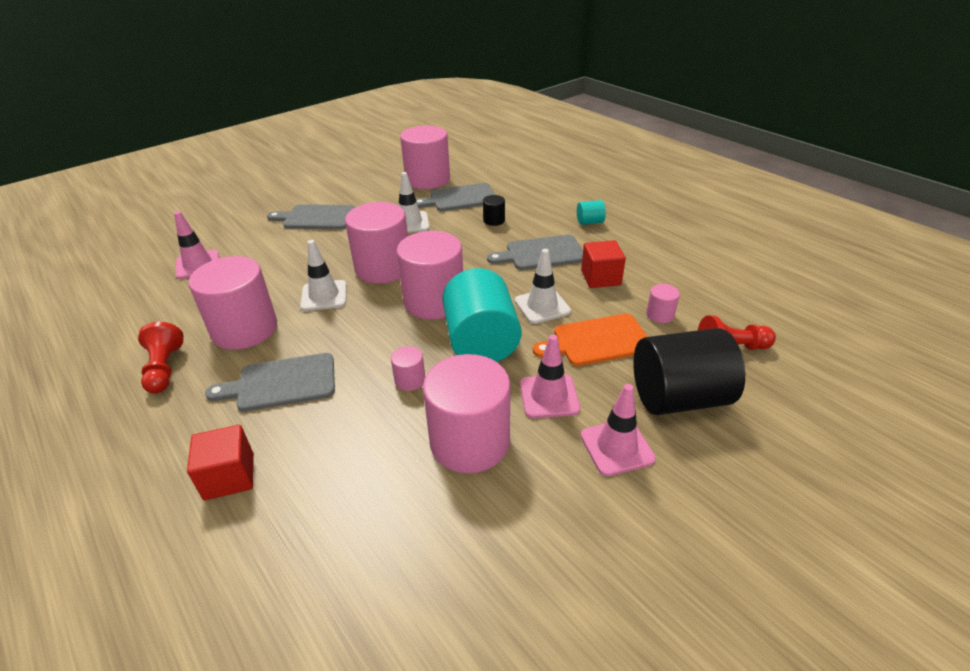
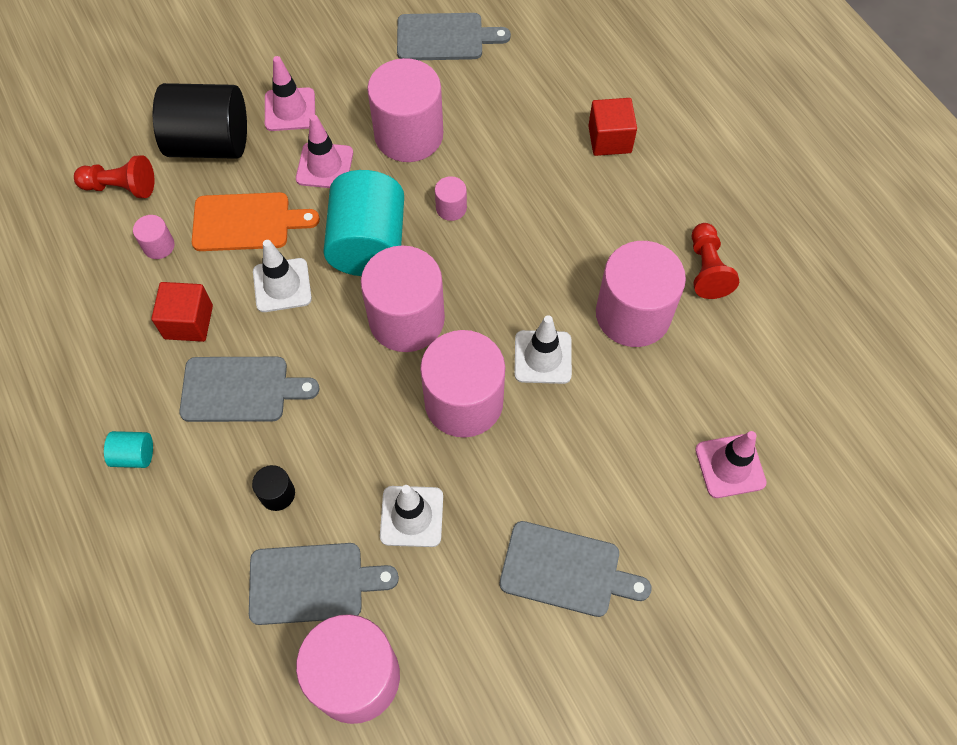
camera: 170 degrees left, 25 degrees up
grey cutting board [205,353,335,412] -> grey cutting board moved to [397,13,511,60]

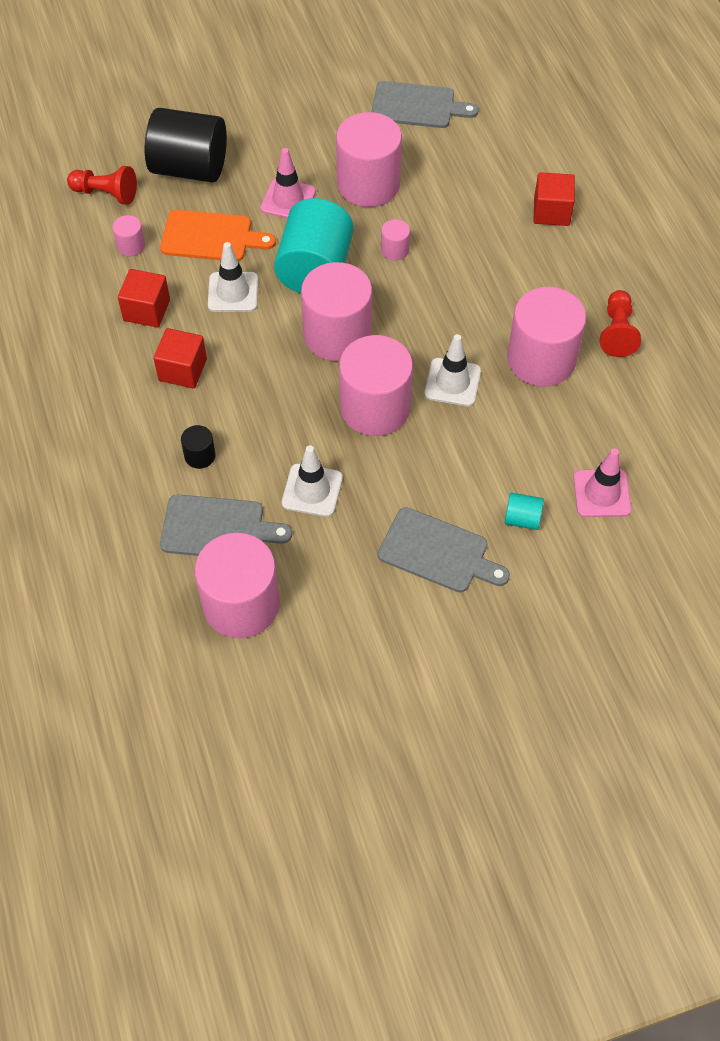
camera: 10 degrees right, 5 degrees down
turquoise cylinder [104,431,153,468] -> turquoise cylinder moved to [505,493,544,530]
grey cutting board [179,357,319,422] -> red cube [154,328,207,389]
pink traffic cone [265,56,315,131] -> none

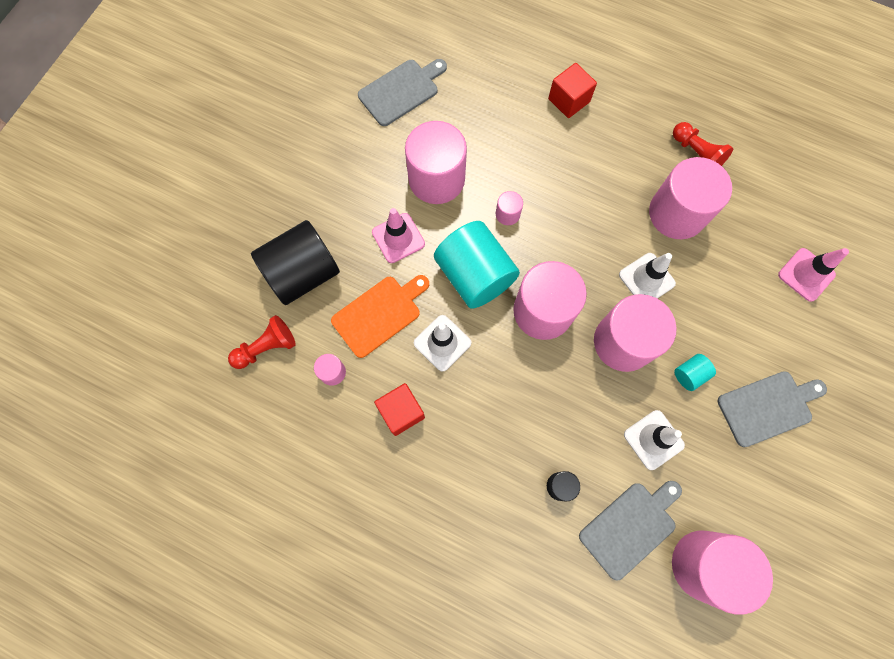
camera: 45 degrees left, 15 degrees up
red cube [154,328,207,389] -> none
turquoise cylinder [505,493,544,530] -> turquoise cylinder moved to [674,354,716,391]

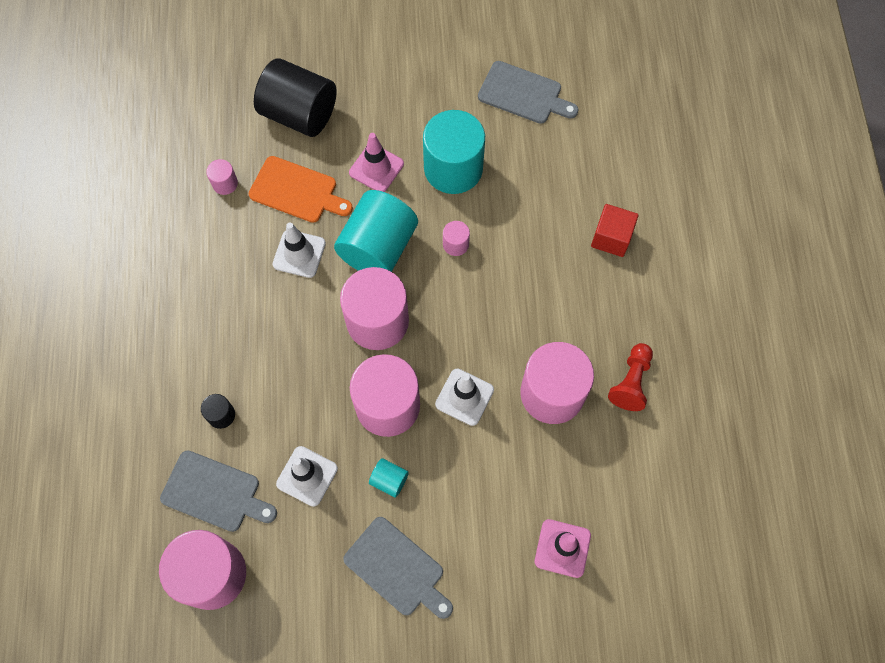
camera: 60 degrees right, 5 degrees down
red pawn [228,315,296,369] -> none
red cube [374,383,425,436] -> none
pink cylinder [405,121,467,204] -> turquoise cylinder [423,110,485,194]

